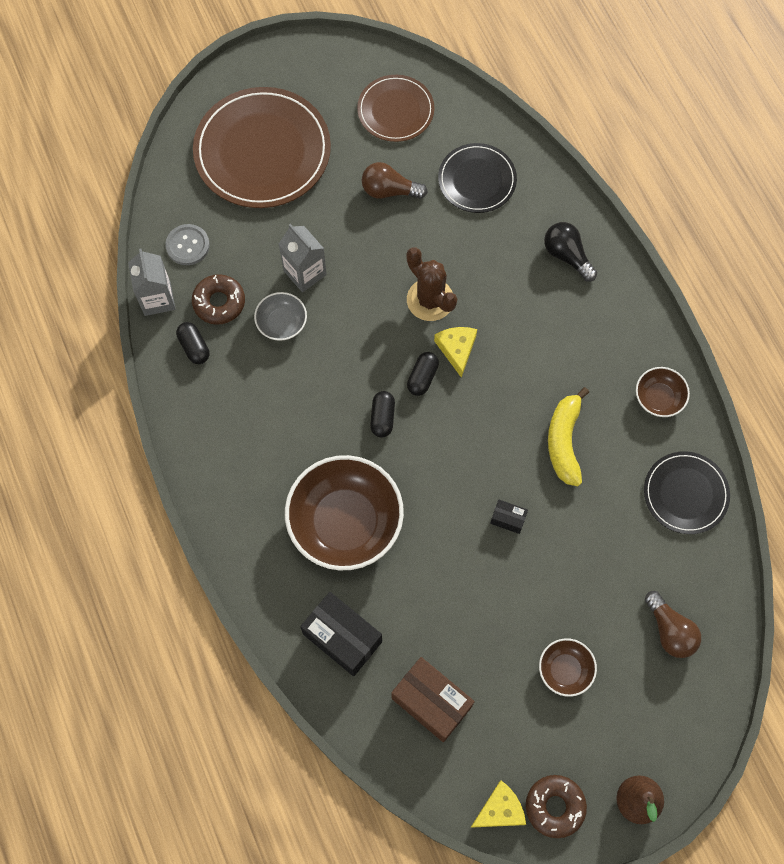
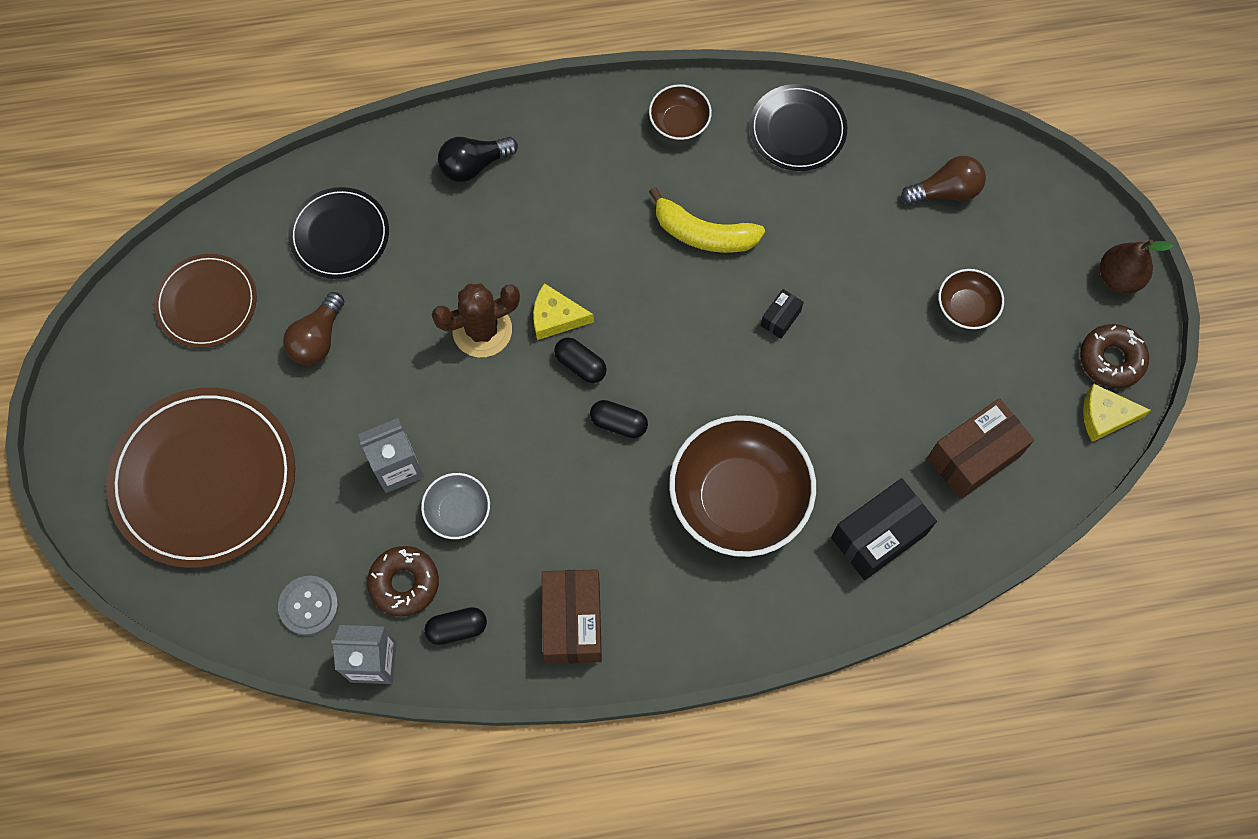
camera: 75 degrees left, 0 degrees up
yellow cheese [470,780,526,828] -> yellow cheese turned 75 degrees counterclockwise [1083,384,1151,442]
none -> brown box [542,569,602,664]

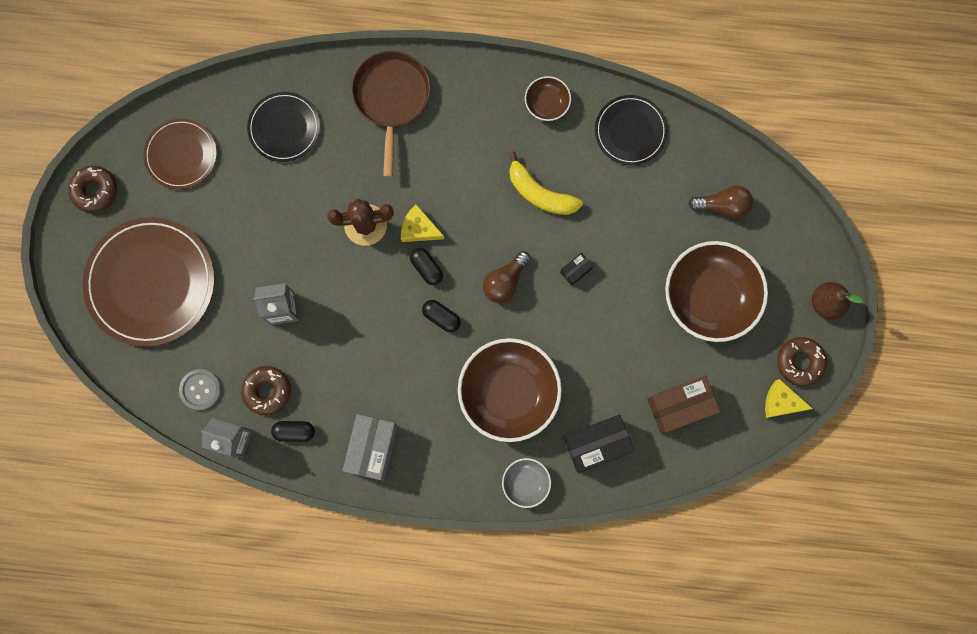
camera: 15 degrees right, 10 degrees up
brown light bulb [283,292,345,365] -> brown light bulb moved to [483,251,531,303]
grey bowl [421,473,490,539] -> grey bowl moved to [502,458,551,508]
black light bulb [438,137,518,182] -> brown pan [351,51,431,177]
brown box [542,569,602,664] -> grey box [343,414,398,481]
brown bowl [939,269,1004,329] -> brown bowl [665,241,768,342], size x2.10
none -> brown donut [68,166,117,213]

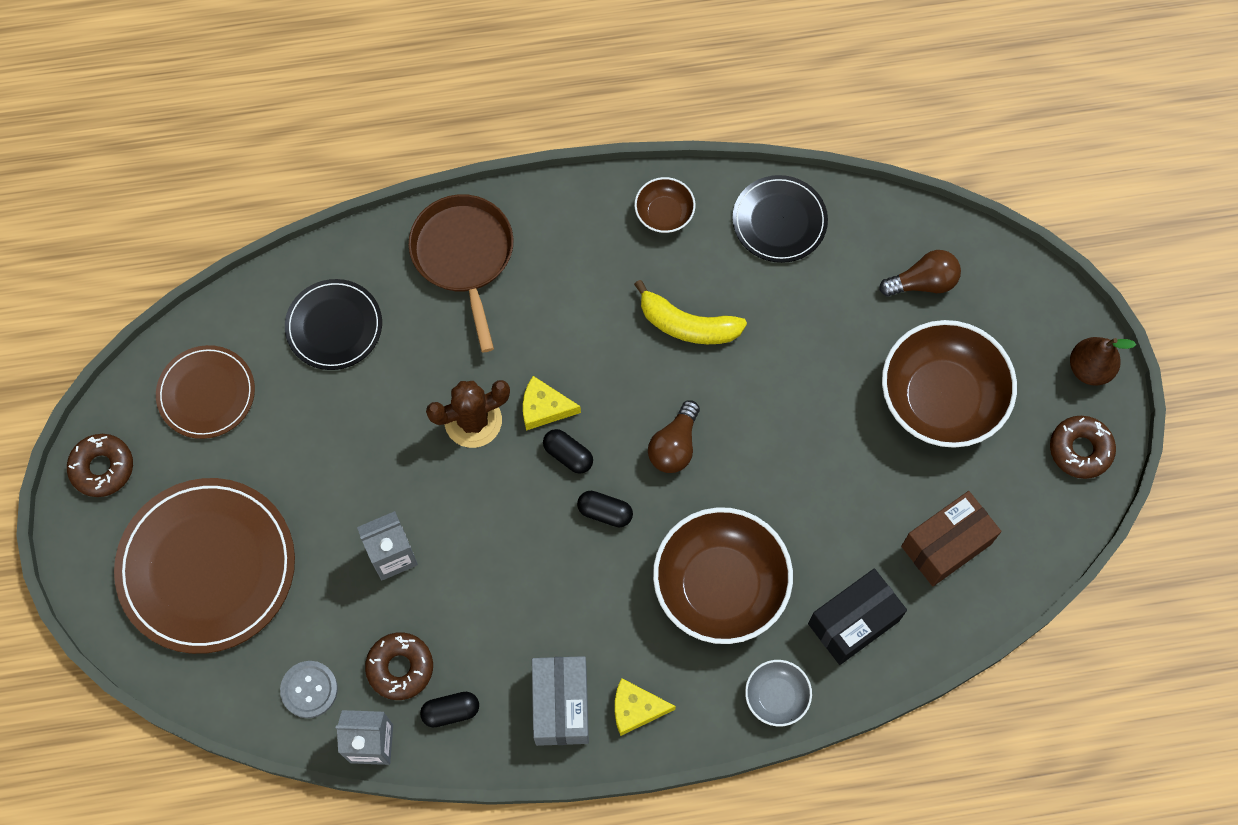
camera: 15 degrees left, 10 degrees down
black box [560,252,593,286] -> none
yellow cheese [765,379,813,418] -> yellow cheese moved to [615,678,676,736]

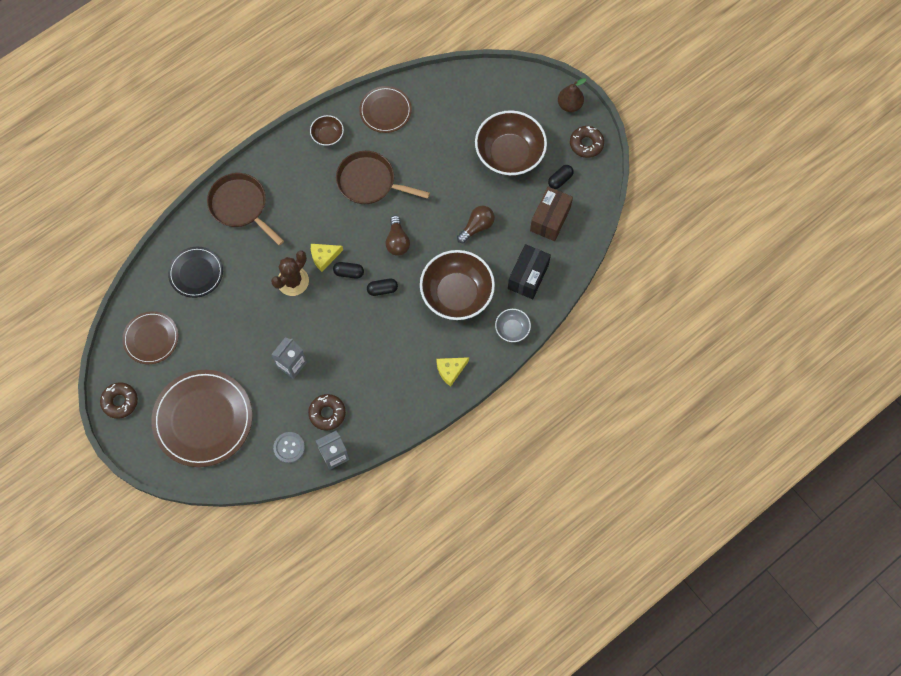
camera: 30 degrees left, 0 degrees up
black capsule [420,692,479,727] -> black capsule moved to [548,165,574,189]
grey box [532,656,589,746] -> none
yellow banana [634,280,747,344] -> brown pan [336,151,430,204]
black plate [732,175,828,263] -> brown plate [359,86,412,133]
brown light bulb [879,250,961,296] -> brown light bulb moved to [457,206,495,243]

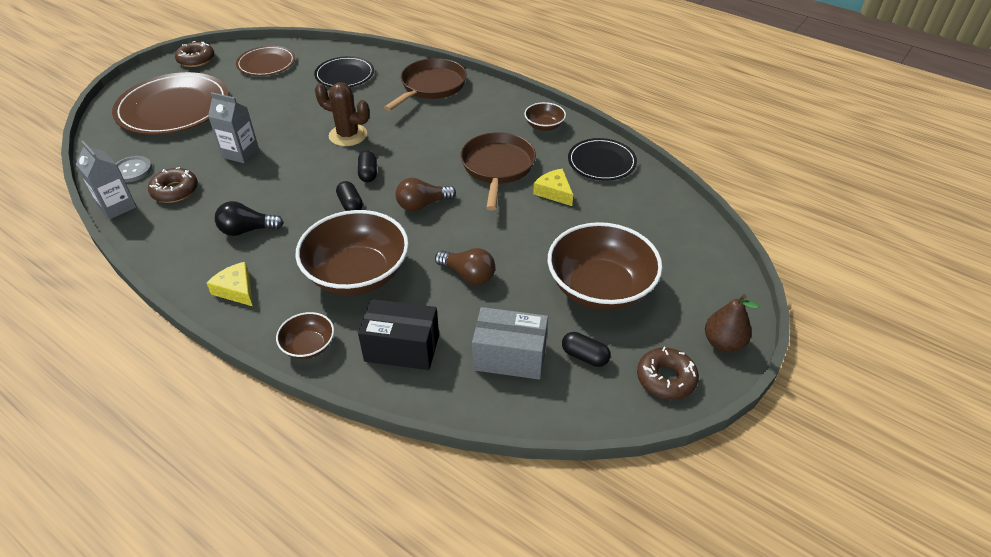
camera: 75 degrees right, 25 degrees down
yellow cheese [311,244,343,272] -> yellow cheese moved to [533,169,573,206]
brown plate [359,86,412,133] -> black plate [568,138,637,181]
grey bowl [495,309,531,342] -> brown bowl [276,312,334,359]
brown box [530,187,573,241] -> grey box [472,307,548,380]
none -> black light bulb [215,201,284,236]

